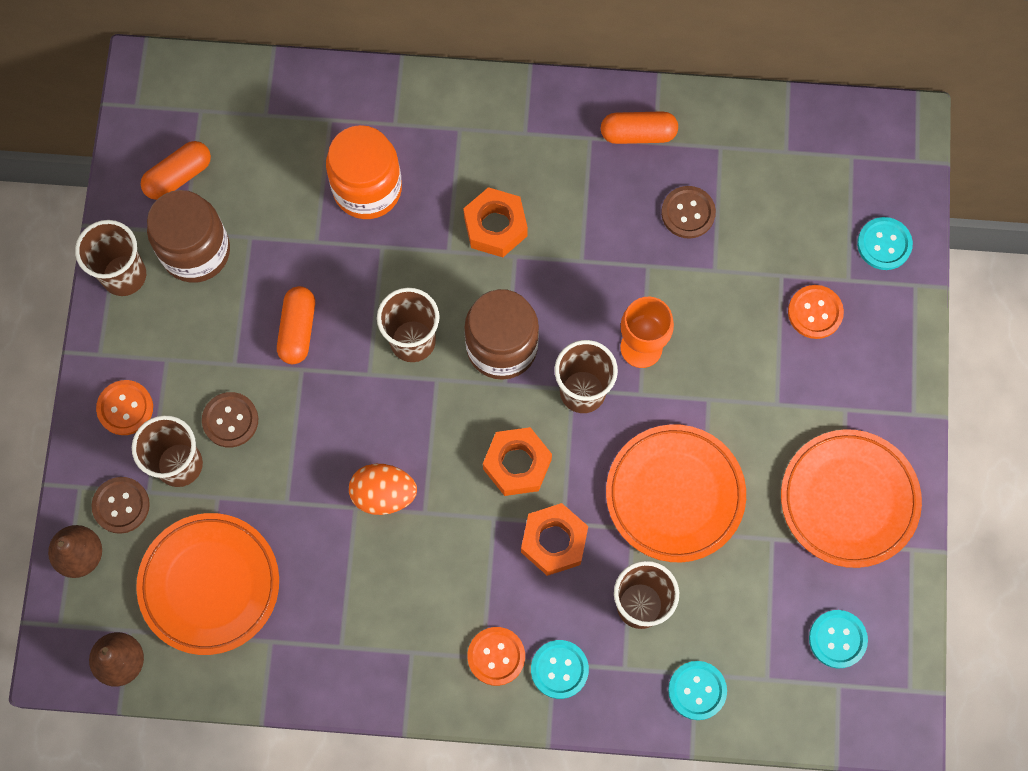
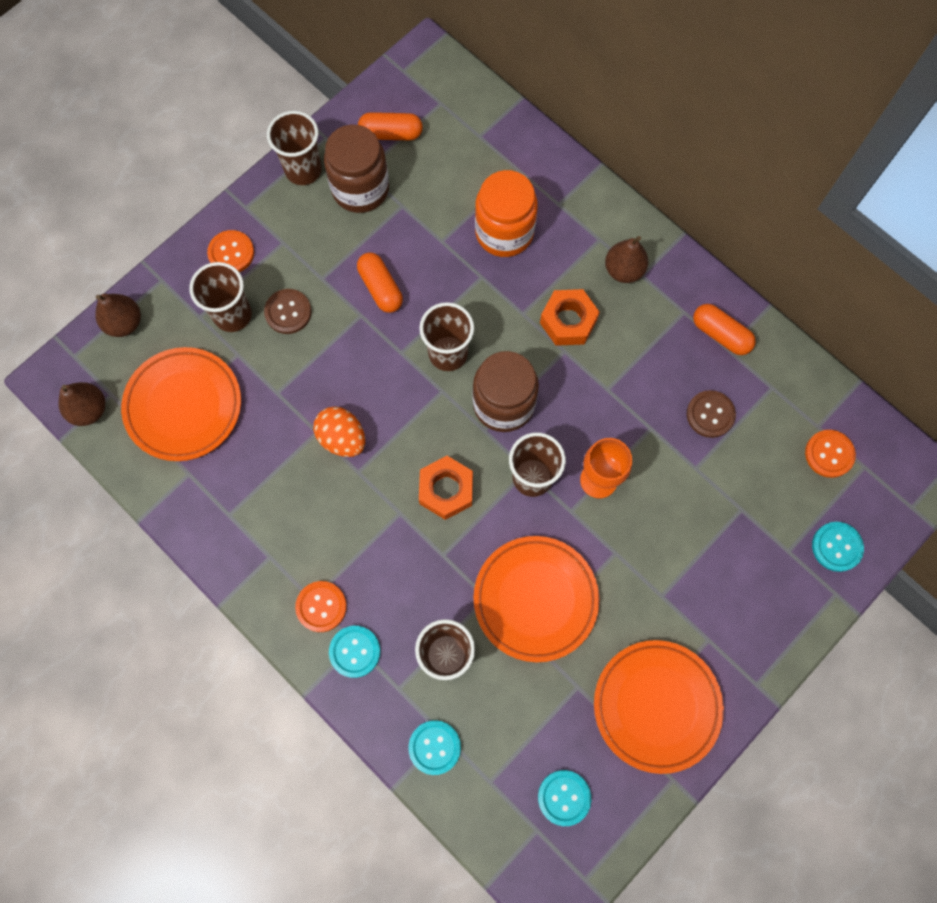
camera: 40 degrees right, 0 degrees up
brown button [92,477,150,534] -> none
orange capsule [277,286,315,364] -> orange capsule turned 75 degrees counterclockwise [357,252,403,313]
orange nut [521,503,588,576] -> none
orange button [788,285,844,339] -> orange button moved to [805,430,856,478]
none -> brown pear [605,236,648,283]

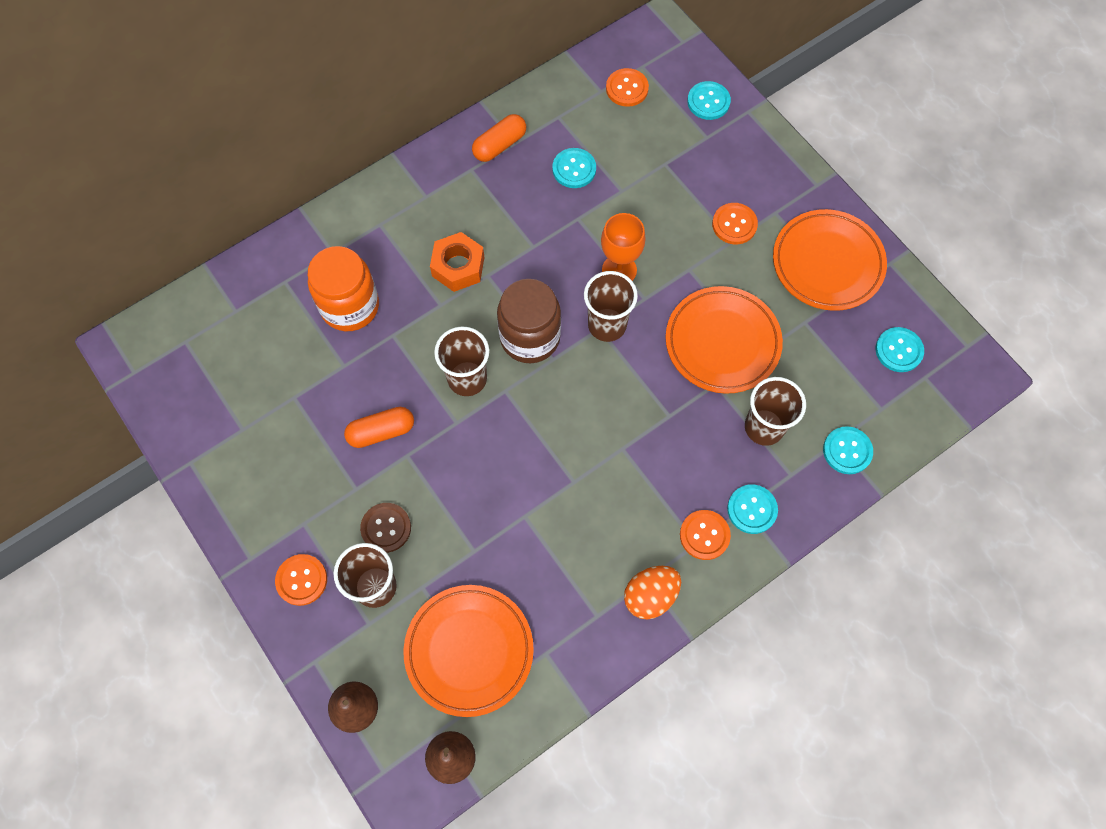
camera: 80 degrees left, 5 degrees down
brown cup [267,111,322,185] -> none
orange egg [313,406,365,457] -> orange egg moved to [624,566,681,619]
brown jar [324,125,389,213] -> none
orange capsule [358,112,423,140] -> none
orange nut [419,456,473,520] -> none
brown pear [605,236,648,283] -> none
brown button [687,390,736,438] -> turquoise button [552,148,596,188]
none -> orange button [712,203,758,245]

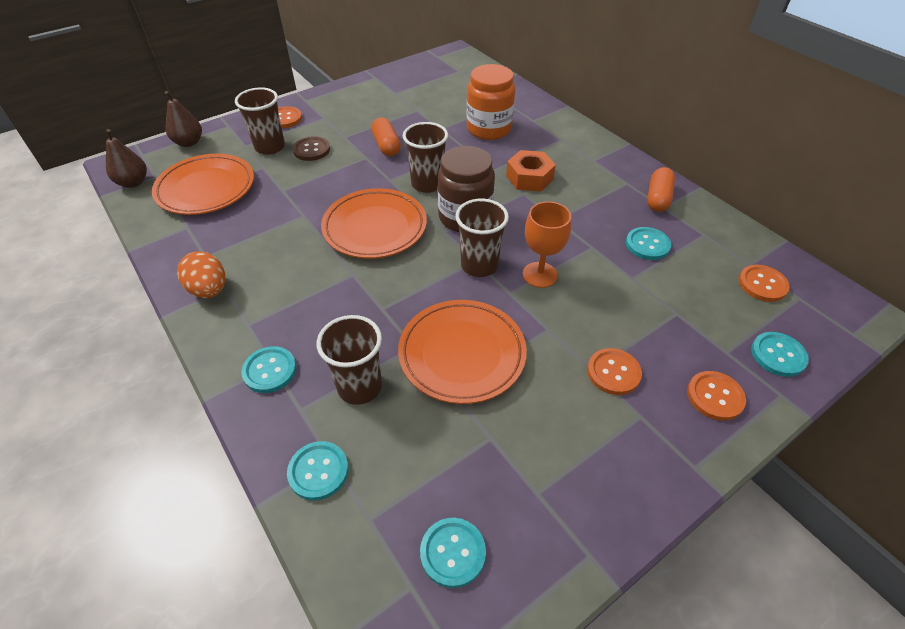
camera: 90 degrees right, 20 degrees down
orange capsule [472,114,526,162] -> orange capsule turned 60 degrees clockwise [647,167,675,212]
orange button [680,510,731,560] -> orange button moved to [687,371,746,421]
orange plate [773,209,887,311] -> orange plate moved to [321,188,427,259]

